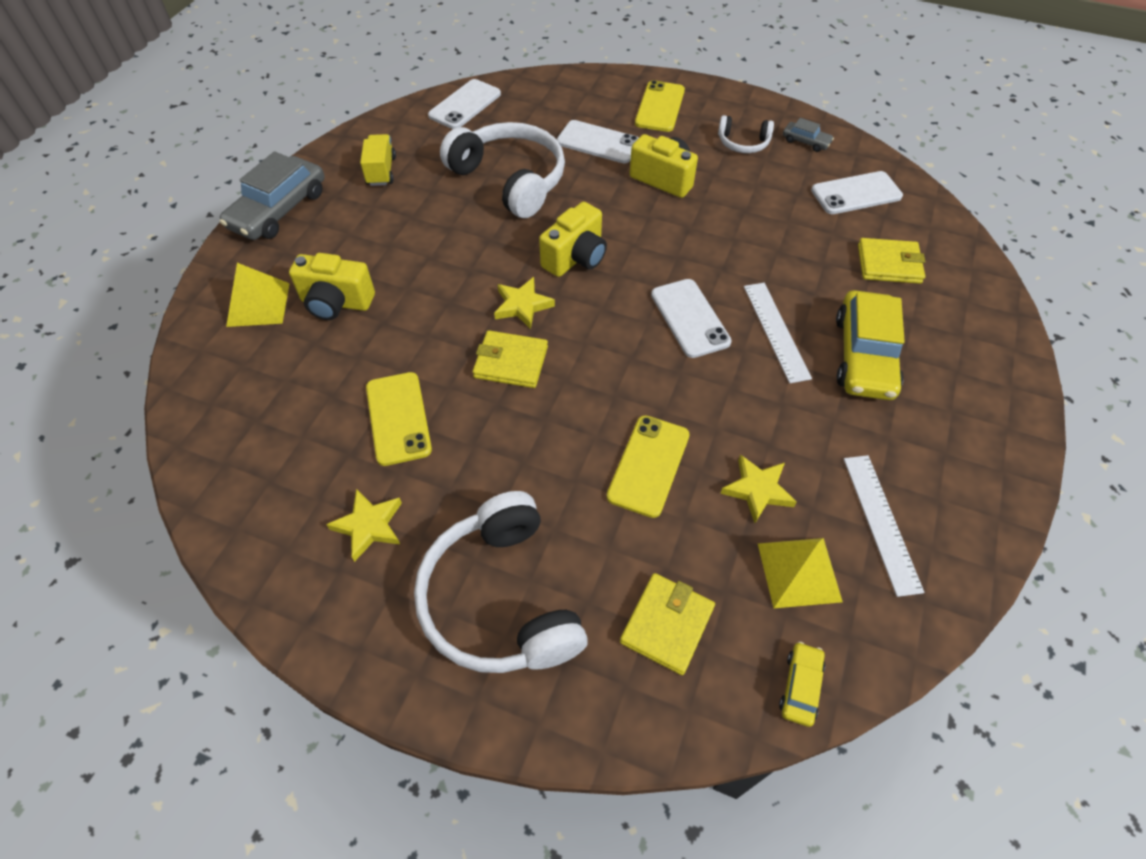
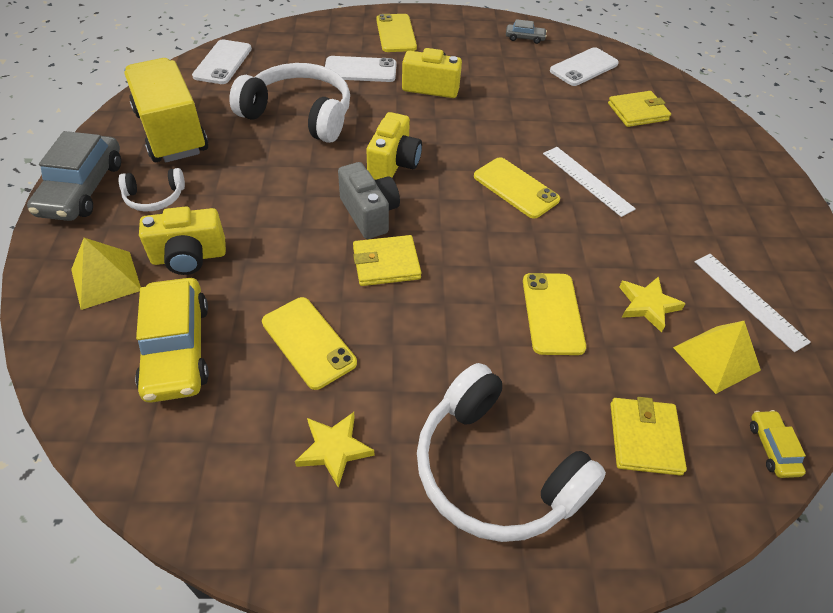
camera: 25 degrees left, 5 degrees down
yellow truck [360,134,396,186] -> yellow truck [124,58,208,162], size x2.08
yellow star [494,277,555,329] -> grey camera [338,162,400,239]
white phone [651,279,732,358] -> yellow phone [474,157,560,219]
white headphones [718,115,774,153] -> white headphones moved to [118,168,185,211]
yellow car [836,290,905,400] -> yellow car moved to [135,278,209,403]

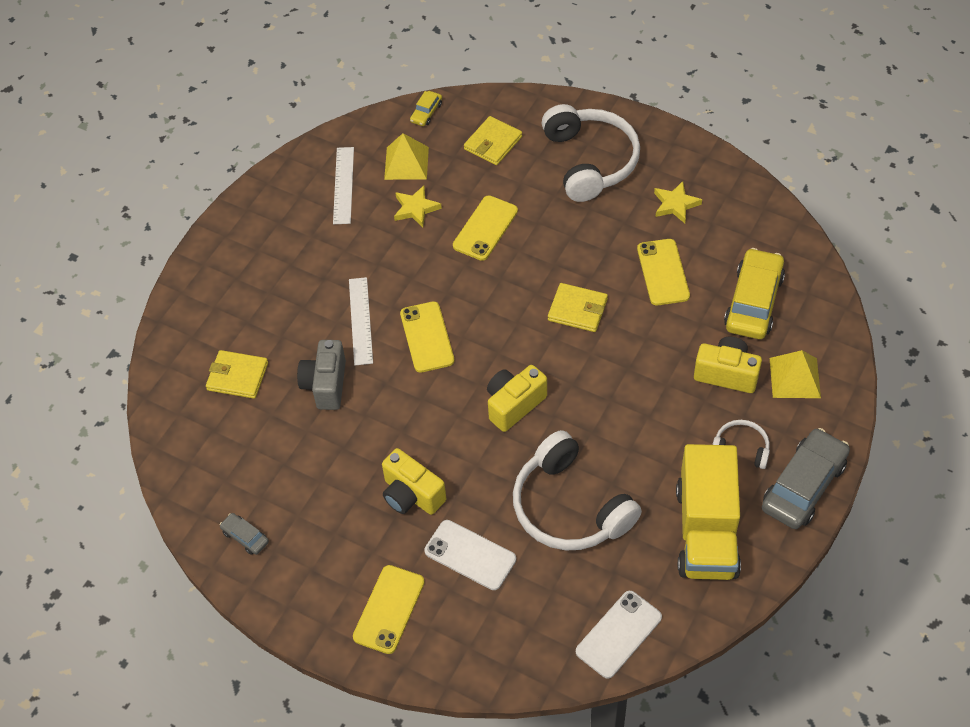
camera: 145 degrees left, 5 degrees up
grey camera [338,162,400,239] -> grey camera moved to [297,340,346,410]
white phone [550,47,619,86] -> none

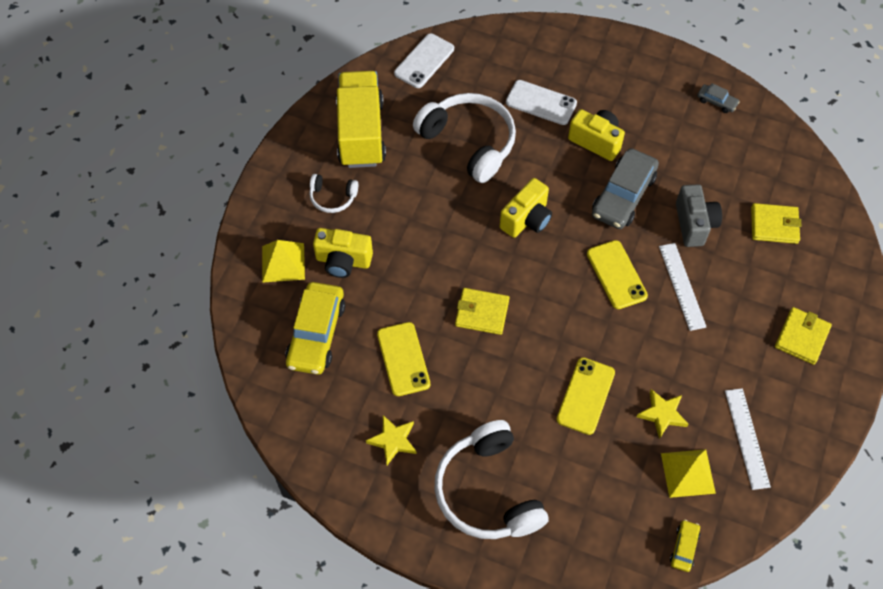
camera: 170 degrees right, 5 degrees up
yellow phone [353,565,425,654] -> none
yellow wallet [464,116,522,165] -> yellow wallet moved to [775,307,832,365]
grey car [762,428,850,529] -> grey car moved to [592,148,659,229]

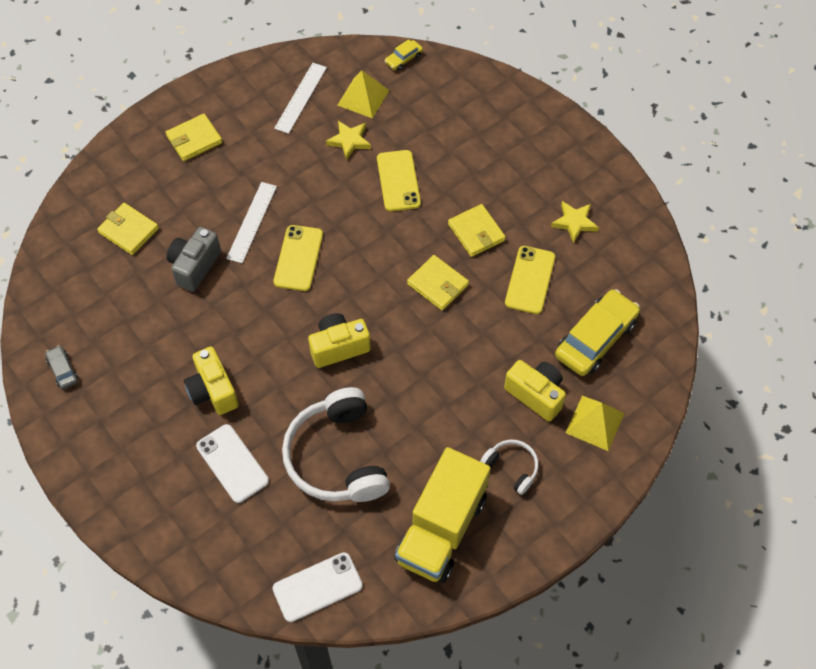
camera: 150 degrees left, 0 degrees up
white headphones [434,420,548,539] -> none
yellow phone [557,357,615,435] -> yellow phone turned 60 degrees counterclockwise [377,150,421,211]
grey car [592,148,659,229] -> none
none -> yellow wallet [448,204,506,257]

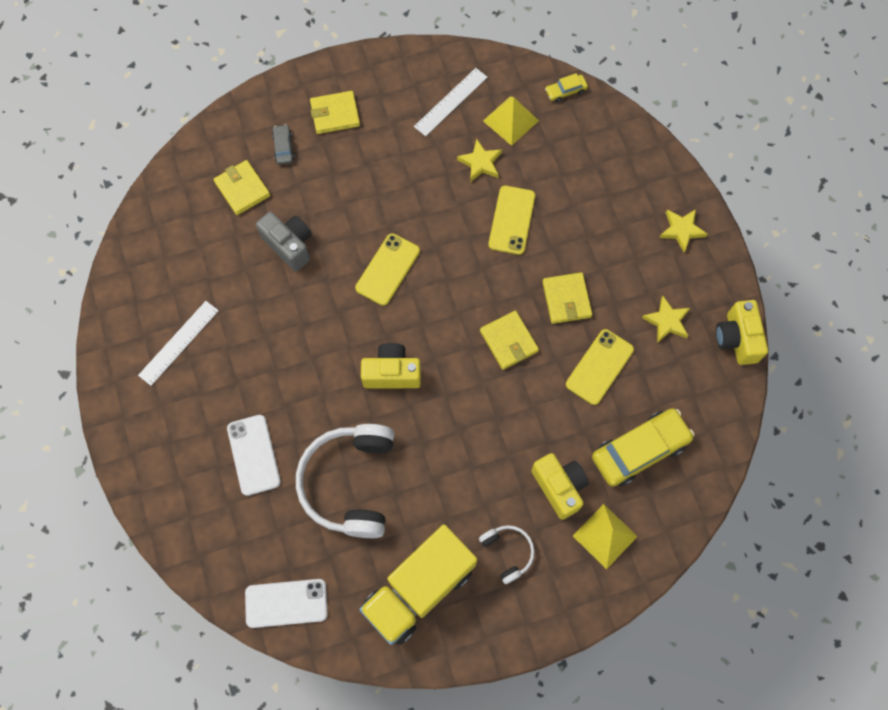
camera: 20 degrees right, 10 degrees up
grey car [45,345,78,389] -> grey car moved to [272,124,294,165]
grey camera [167,227,221,292] -> grey camera turned 90 degrees clockwise [256,212,312,272]
yellow camera [184,347,239,415] -> yellow camera moved to [716,300,768,365]
white ruler [226,182,277,263] -> white ruler moved to [138,301,219,386]
none -> yellow star [659,209,708,253]

